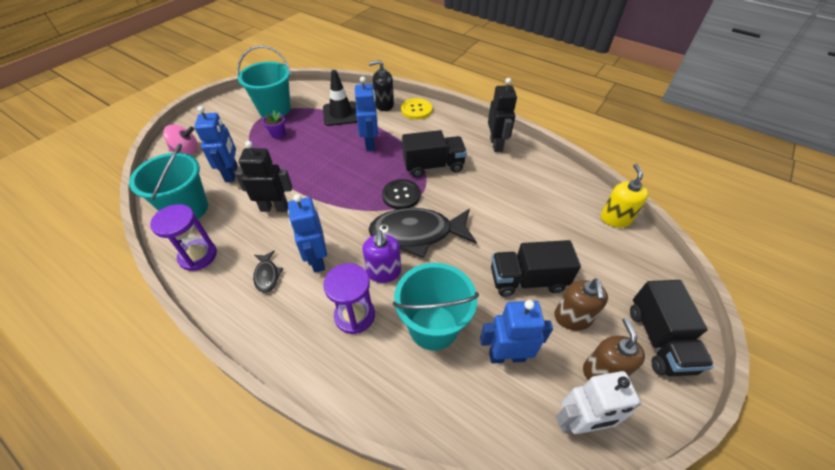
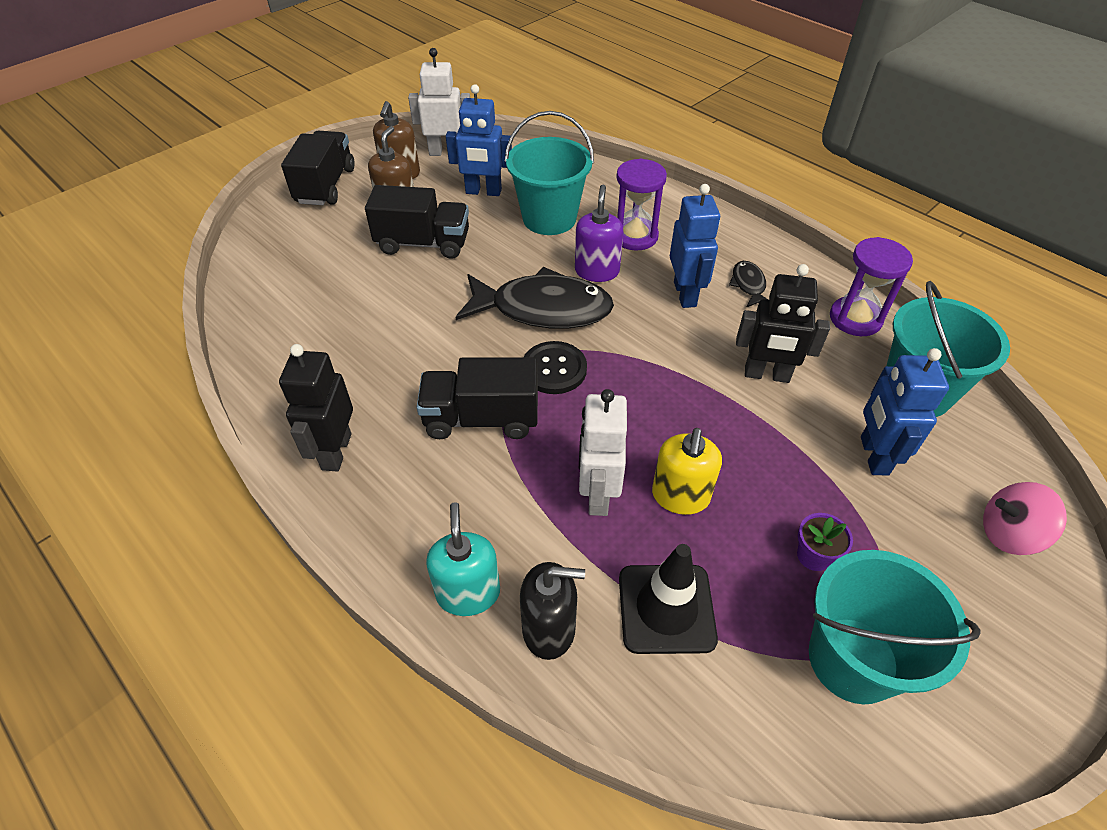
camera: 170 degrees left, 0 degrees up
blue robot [355,76,378,151] -> white robot [579,389,627,516]
yellow button [401,98,432,120] -> turquoise soap dispenser [426,502,500,616]
yellow soap dispenser [601,164,649,228] -> yellow soap dispenser moved to [652,428,722,515]

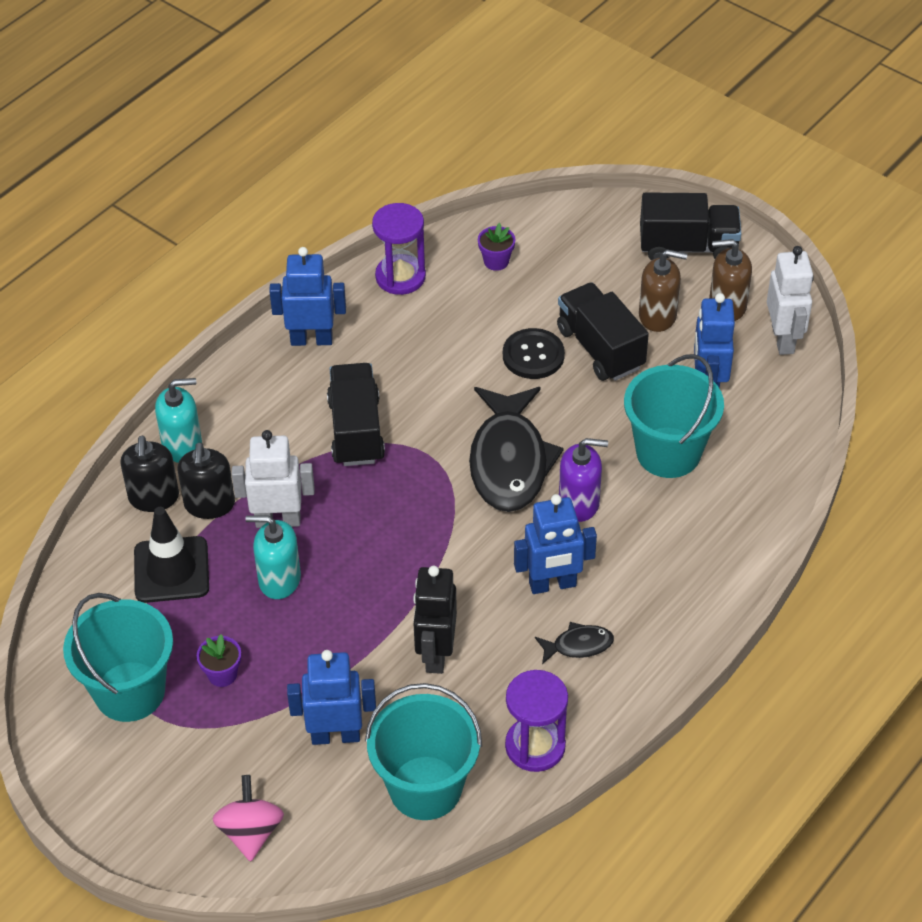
camera: 85 degrees right, 0 degrees up
black robot [279,344,353,472] -> blue robot [269,247,346,346]
black truck [365,185,469,259] -> black truck turned 150 degrees clockwise [557,282,649,381]
black button [524,341,587,394] -> black button moved to [503,328,565,379]
purple hourglass [616,159,667,251] -> purple hourglass moved to [372,203,426,295]
yellow soap dispenser [652,428,722,515] -> turquoise soap dispenser [245,515,301,599]
none -> black soap dispenser [177,443,235,519]
none -> purple flower pot [478,223,515,271]

